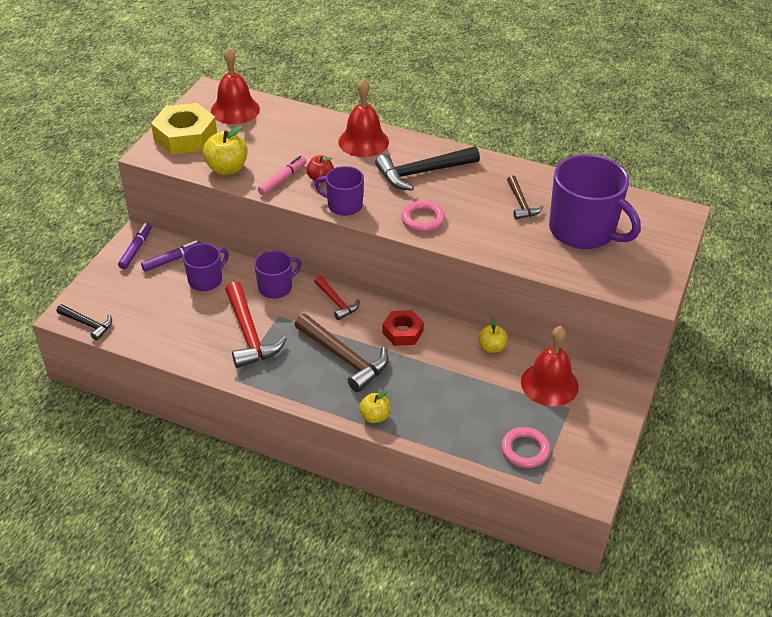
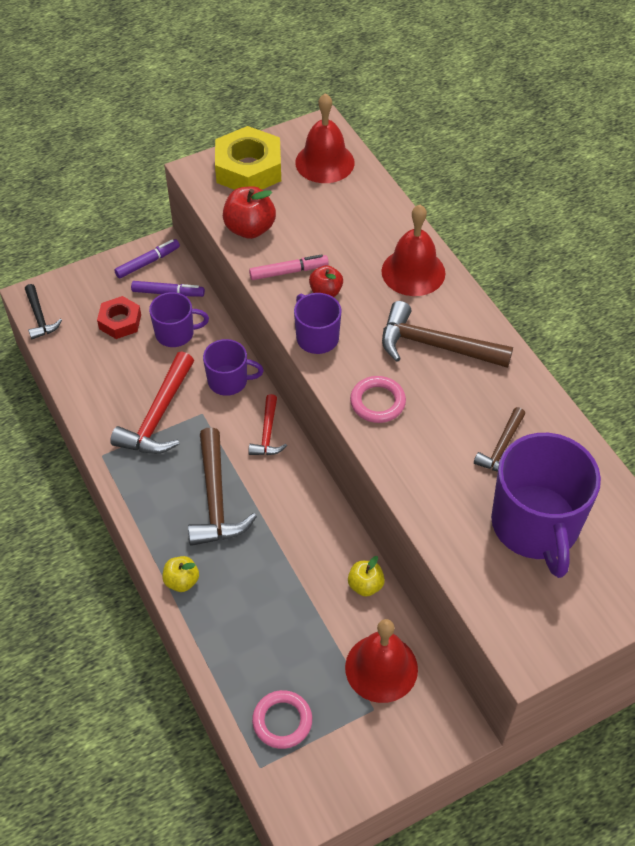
camera: 40 degrees right, 10 degrees up
yellow apple [203,125,248,175] -> red apple [223,186,276,239]
black hammer [375,146,480,191] -> brown hammer [382,301,513,368]
red nut [382,310,424,346] -> red nut moved to [97,296,141,339]

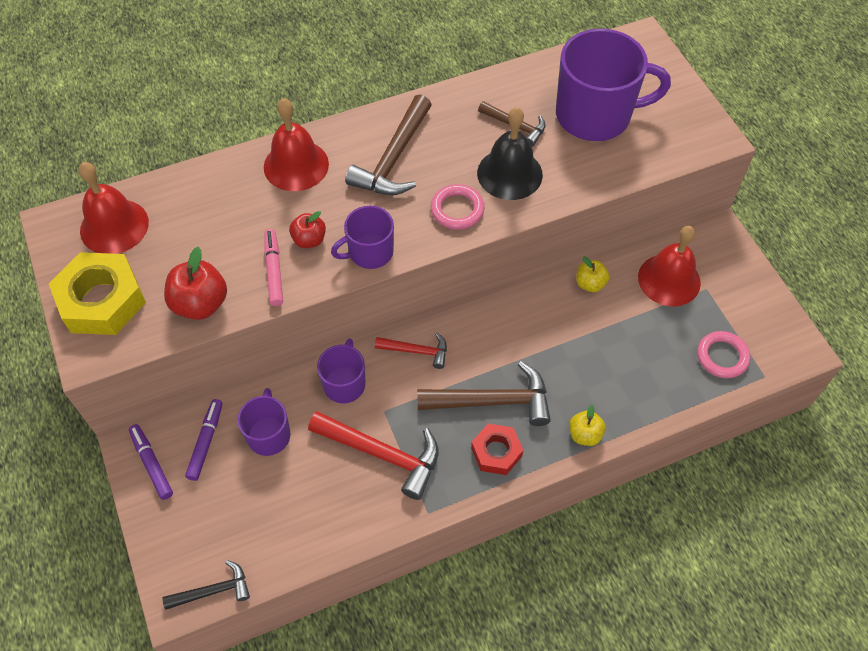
camera: 85 degrees left, 5 degrees up
red nut [97,296,141,339] -> red nut moved to [471,424,524,475]
none -> black bell [477,107,543,200]

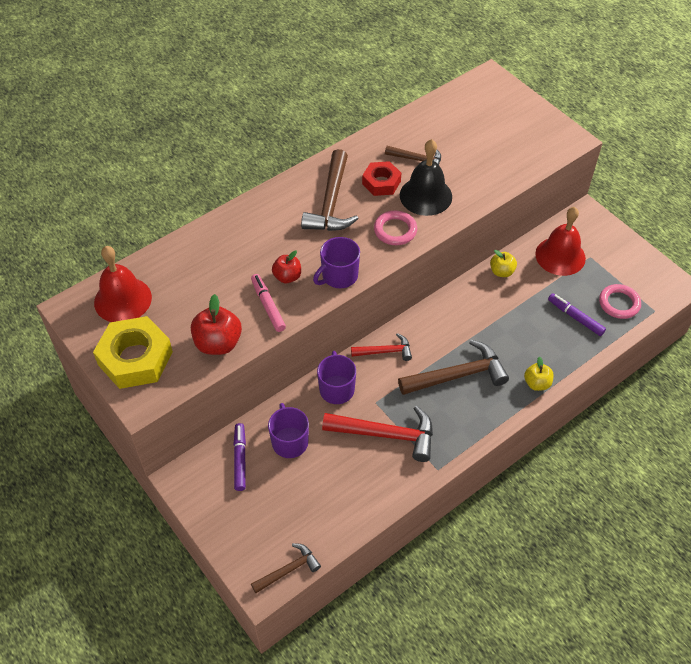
camera: 15 degrees left, 5 degrees down
purple marker [129,424,173,500] -> purple marker moved to [548,293,606,336]
black hammer [163,560,250,610] -> brown hammer [251,543,321,593]
red bell [264,98,329,191] -> none
red nut [471,424,524,475] -> red nut moved to [362,161,401,196]
purple mug [556,28,671,141] -> none

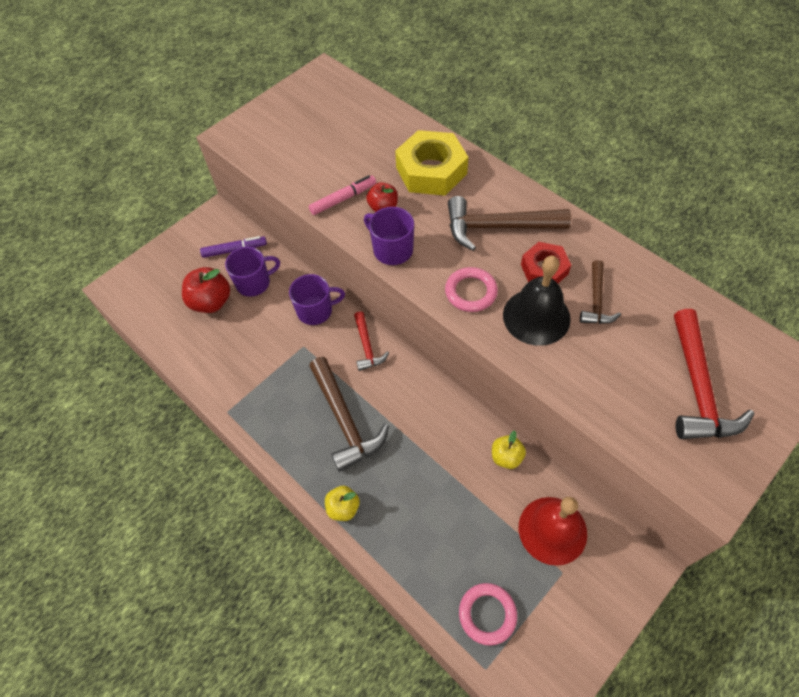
camera: 85 degrees right, 5 degrees up
yellow nut [93,316,173,389] -> yellow nut moved to [395,130,468,196]
red bell [94,246,152,322] -> none
red apple [191,294,242,355] -> red apple moved to [182,267,230,313]
brown hammer [251,543,321,593] -> none
red hammer [322,406,433,462] -> red hammer moved to [674,309,754,439]
purple marker [548,293,606,336] -> none

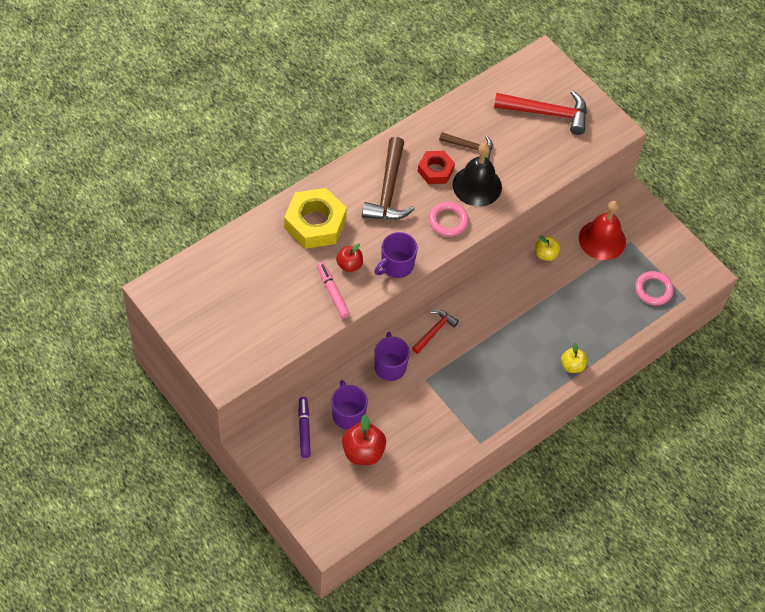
camera: 90 degrees left, 0 degrees up
brown hammer [309,357,389,472] -> none
red hammer [354,311,389,371] -> red hammer turned 45 degrees counterclockwise [412,310,459,354]

